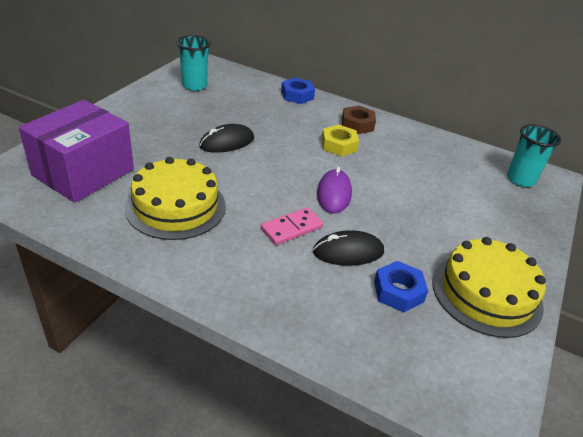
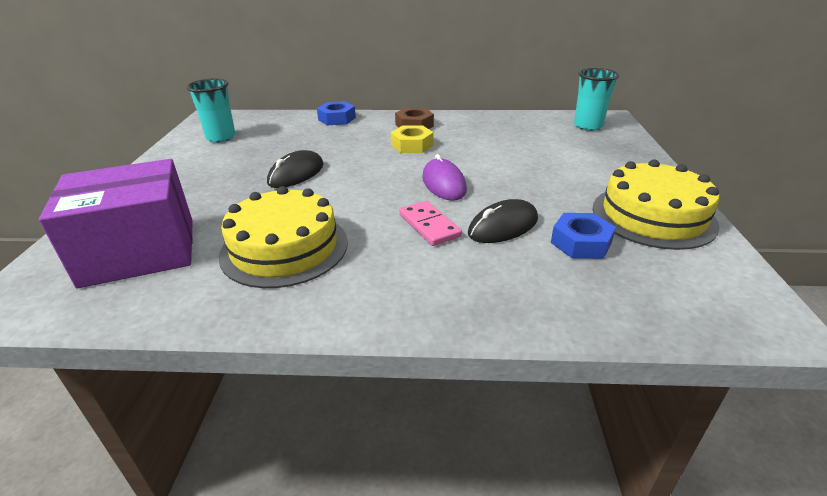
camera: 20 degrees left, 5 degrees down
purple box [19,100,134,203] -> purple box turned 60 degrees clockwise [39,159,193,288]
pink domino [261,207,323,245] -> pink domino turned 60 degrees counterclockwise [399,201,462,246]

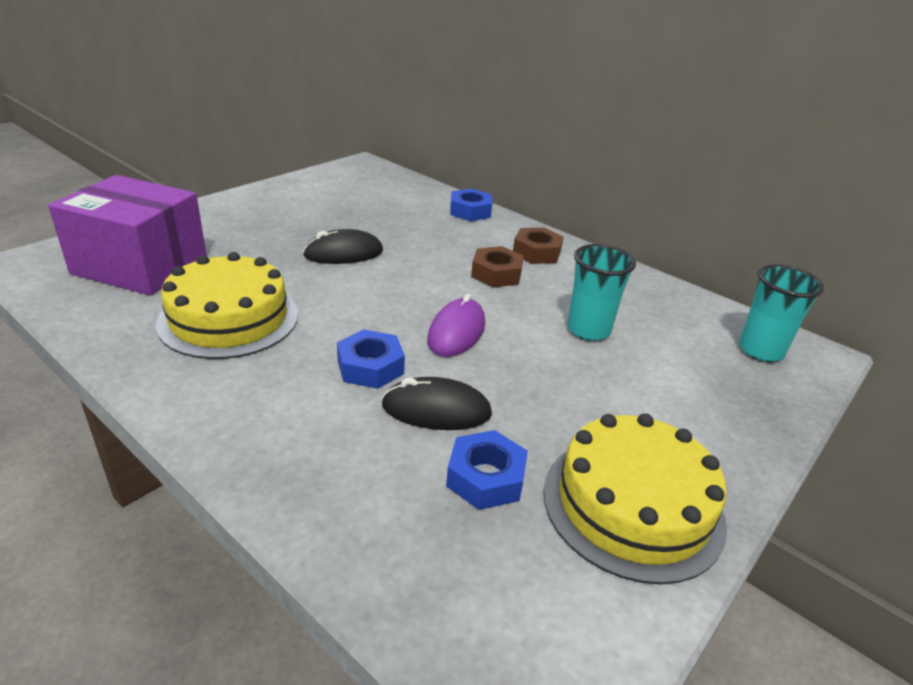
camera: 35 degrees right, 0 degrees up
turquoise cup [187,78,236,142] -> turquoise cup moved to [567,244,636,341]
yellow nut [391,126,433,153] -> brown nut [471,246,524,288]
pink domino [399,201,462,246] -> blue nut [337,329,405,389]

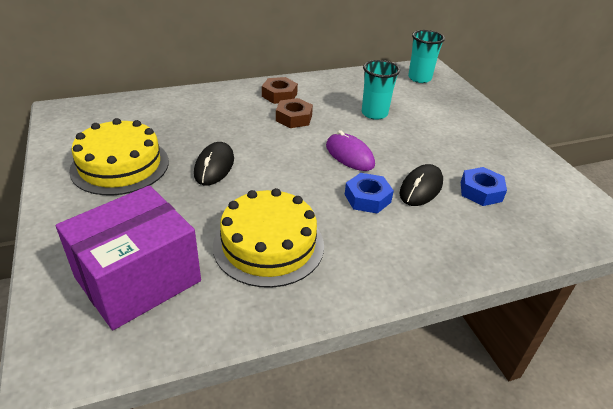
camera: 60 degrees left, 5 degrees up
blue nut [450,188,492,221] -> none
yellow cake [543,414,727,584] -> yellow cake moved to [69,118,169,195]

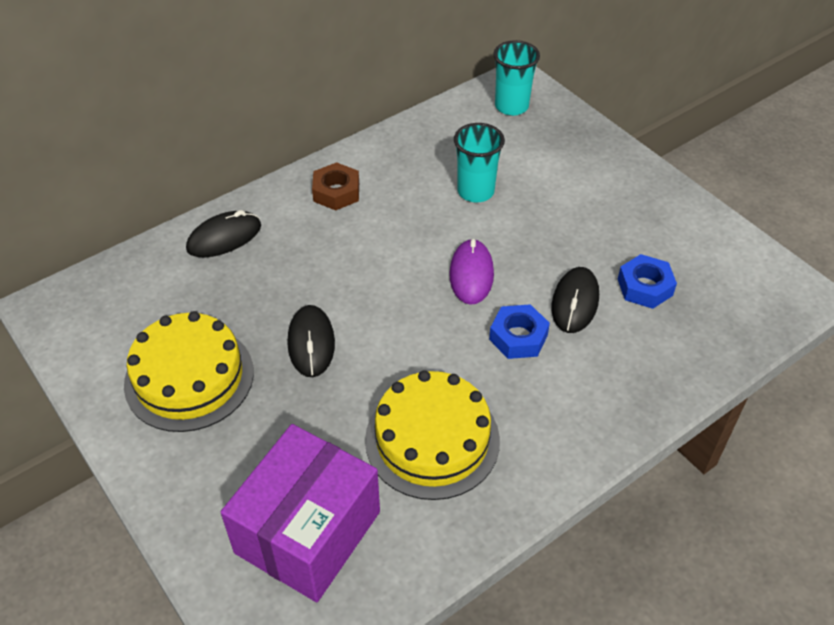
camera: 15 degrees left, 10 degrees up
brown nut [276,98,313,128] -> none
purple mouse [326,130,375,171] -> purple mouse turned 60 degrees clockwise [449,239,494,305]
none -> black mouse [186,210,261,257]

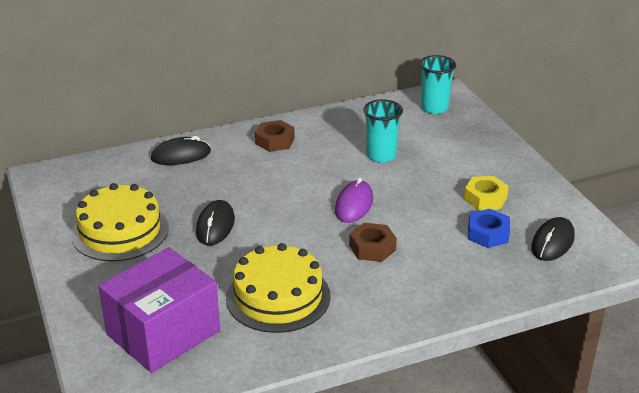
camera: 15 degrees right, 15 degrees down
blue nut [489,304,550,359] -> brown nut [349,223,397,262]
black mouse [552,267,599,333] -> black mouse moved to [531,217,575,261]
none -> yellow nut [464,176,509,210]

